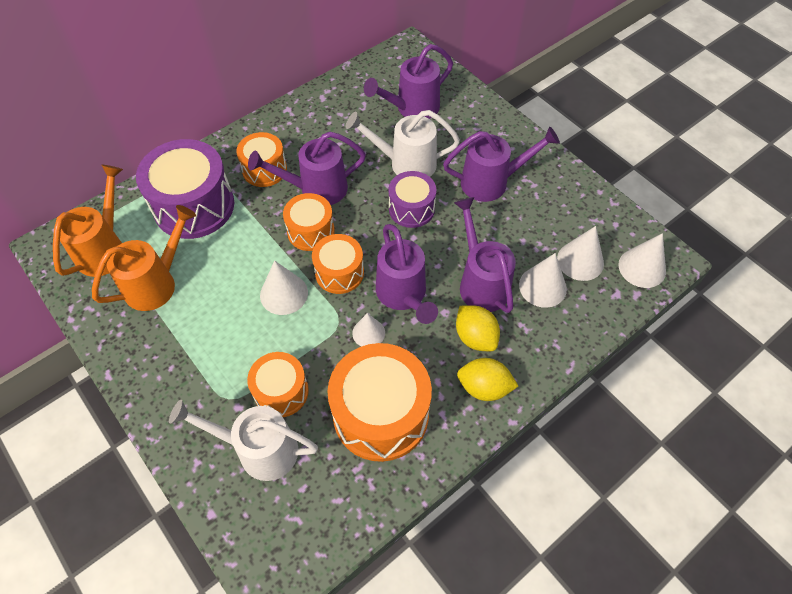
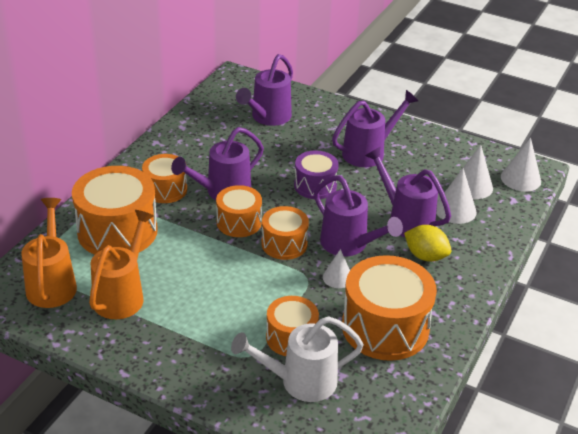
camera: 25 degrees left, 20 degrees down
purple drum [136,139,234,239] -> orange drum [72,166,158,255]
white cone [260,261,308,315] -> none
white watering can [346,110,460,177] -> none
yellow lemon [457,358,518,401] -> none

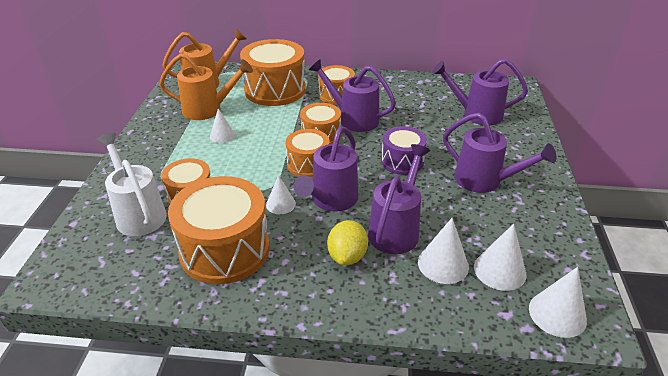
camera: 70 degrees right, 0 degrees up
none -> white cone [210,109,235,143]

